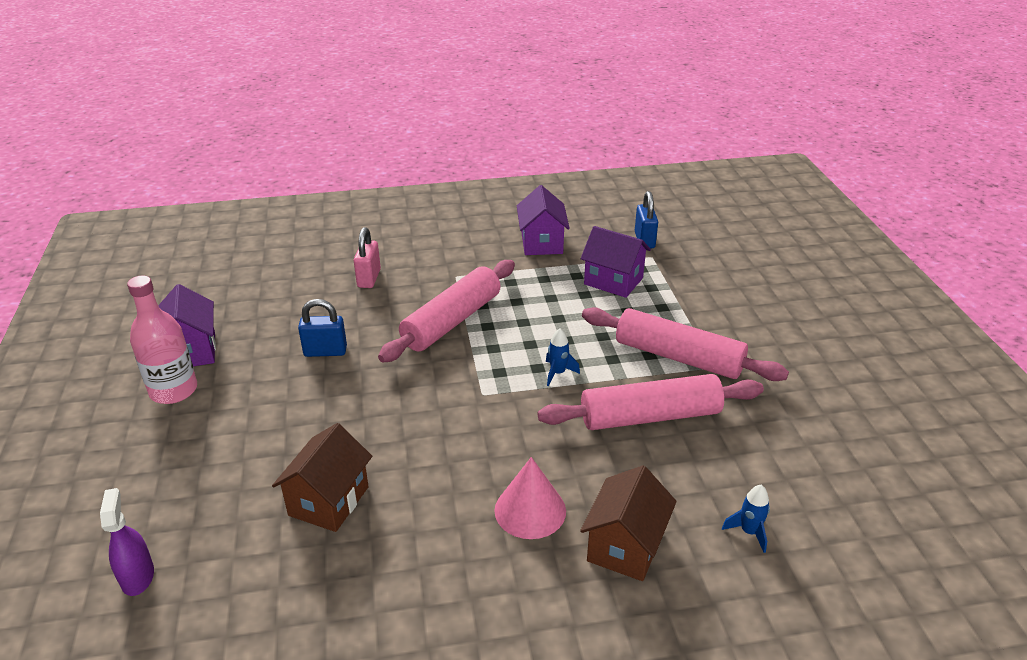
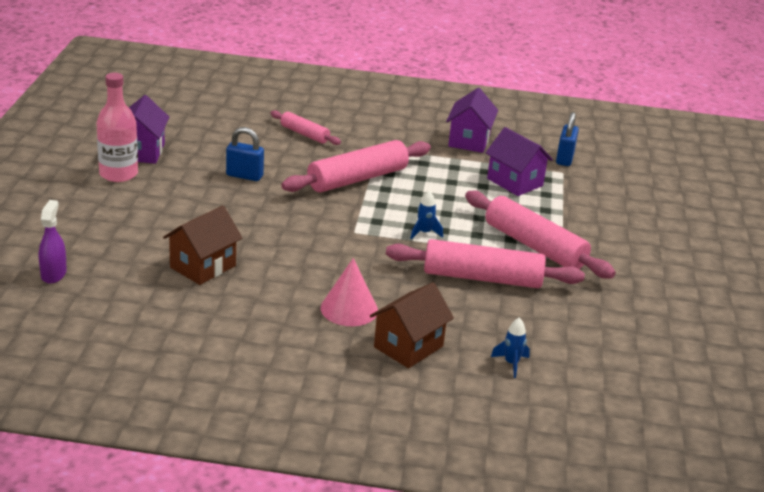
camera: 15 degrees right, 5 degrees down
pink padlock [354,227,381,288] -> pink rolling pin [270,110,341,145]

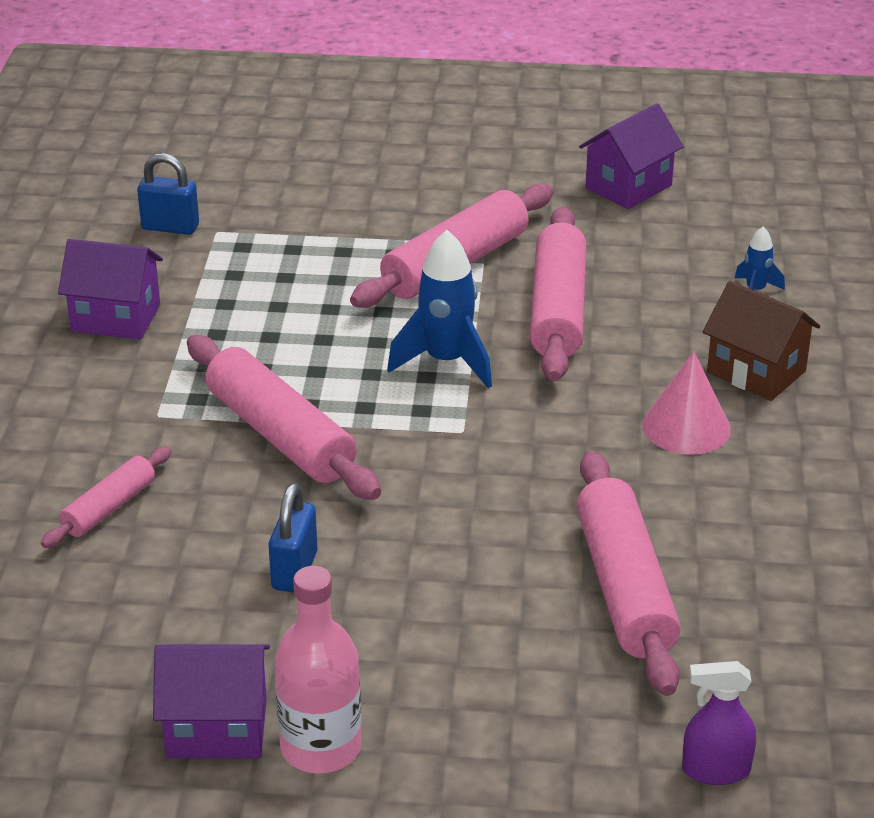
camera: 90 degrees left, 5 degrees up
brown house [163,206,242,285] -> pink rolling pin [576,451,681,696]
blue rocket [410,191,443,240] -> blue rocket [387,230,492,389], size x1.95
purple house [486,127,553,196] -> purple house moved to [579,103,684,209]

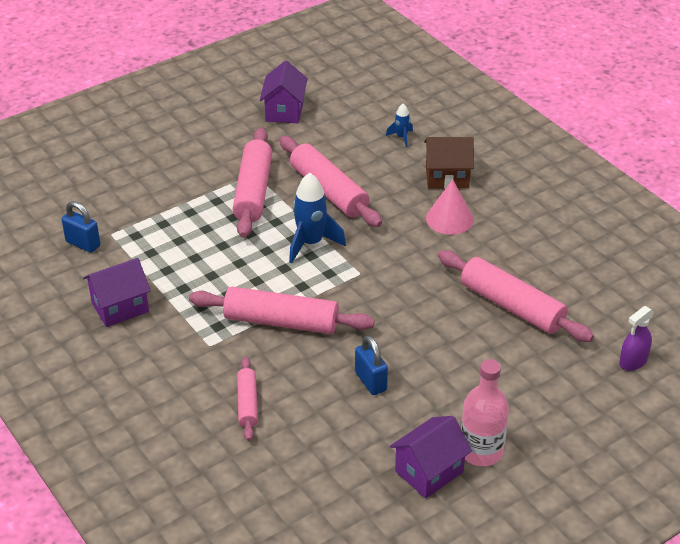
camera: 40 degrees left, 5 degrees up
blue padlock [137,153,199,235] -> blue padlock turned 60 degrees clockwise [62,201,100,253]

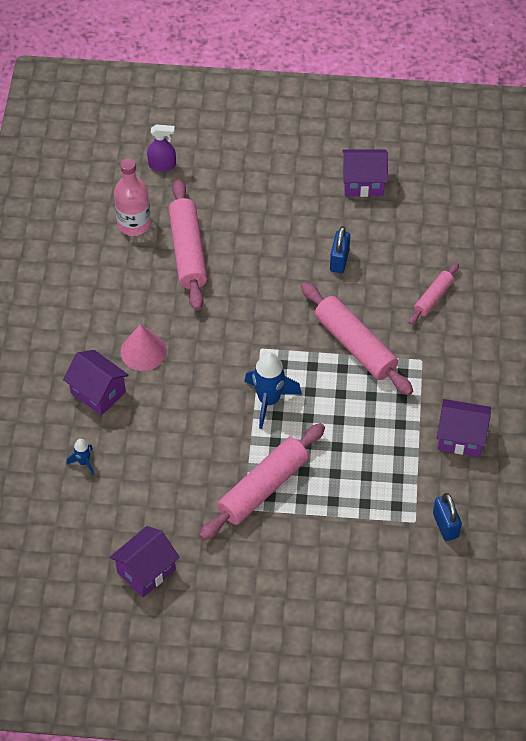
camera: 140 degrees left, 15 degrees up
pink rolling pin [280,136,382,227] -> none
brown house [424,137,474,189] -> purple house [63,350,129,416]
pink bottle [461,359,509,466] -> pink bottle moved to [114,158,151,236]

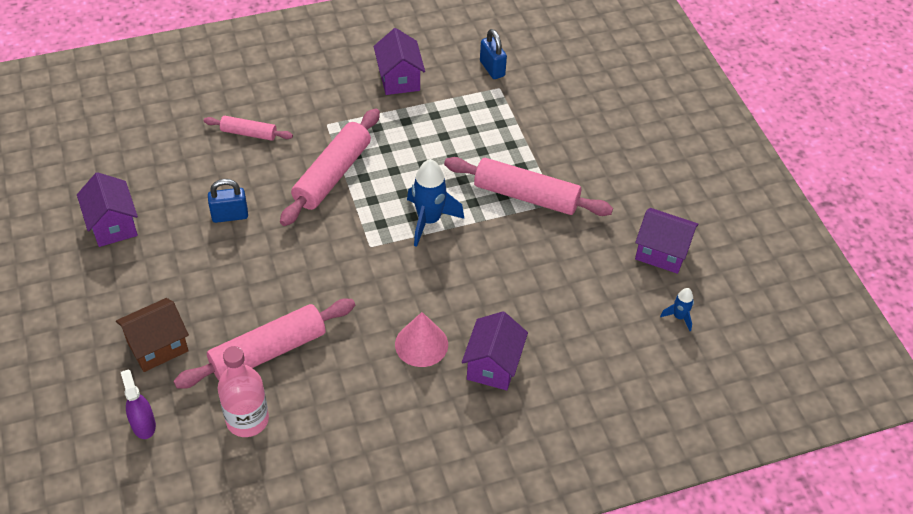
camera: 115 degrees left, 5 degrees down
blue rocket [66,439,94,475] -> blue rocket moved to [660,288,694,331]
blue padlock [433,493,462,541] -> blue padlock turned 75 degrees counterclockwise [480,29,507,79]
none -> brown house [116,298,189,372]

